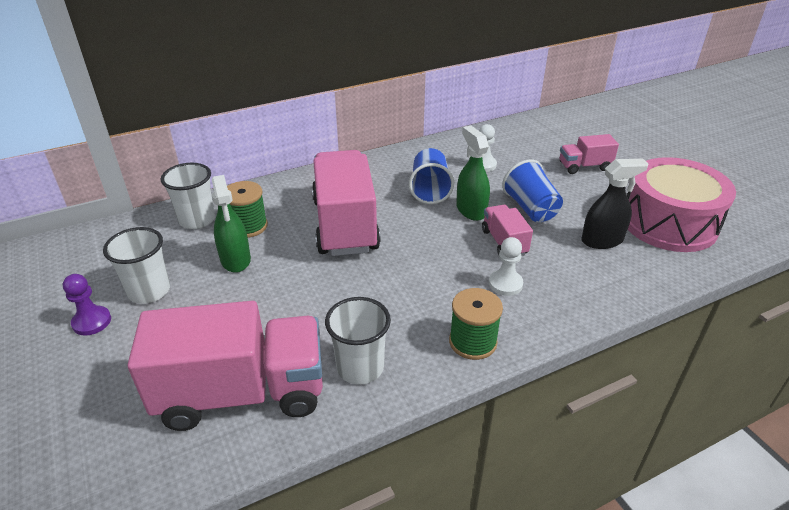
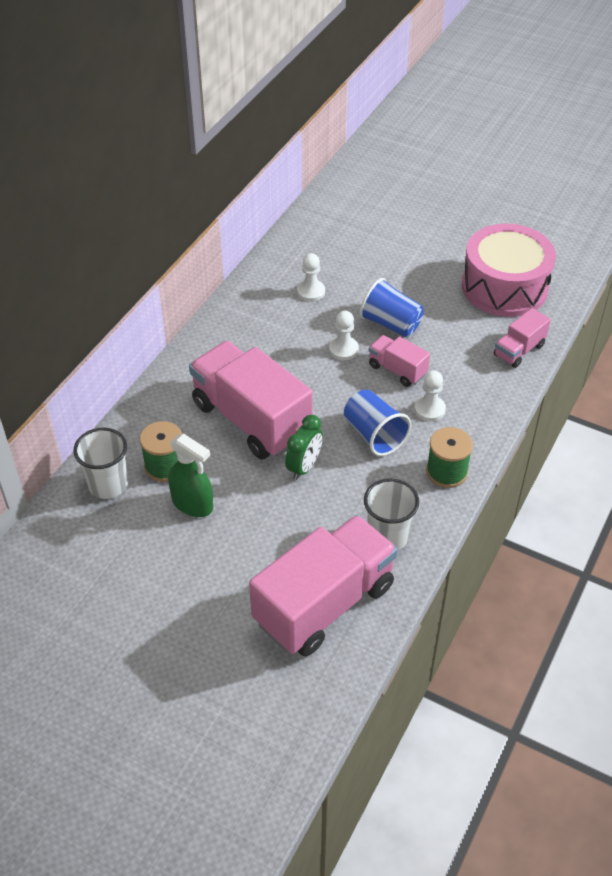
camera: 35 degrees left, 10 degrees up
purple pawn [63,274,111,336] -> none
white cup [103,227,170,304] -> none
blue cup [409,148,454,204] -> blue cup moved to [344,390,411,456]
green spray bottle [456,126,490,221] -> white pawn [329,311,359,360]
pink truck [560,134,619,174] -> pink truck moved to [494,308,551,368]
black spray bottle [581,159,648,249] -> none
none -> green clock [285,415,323,480]

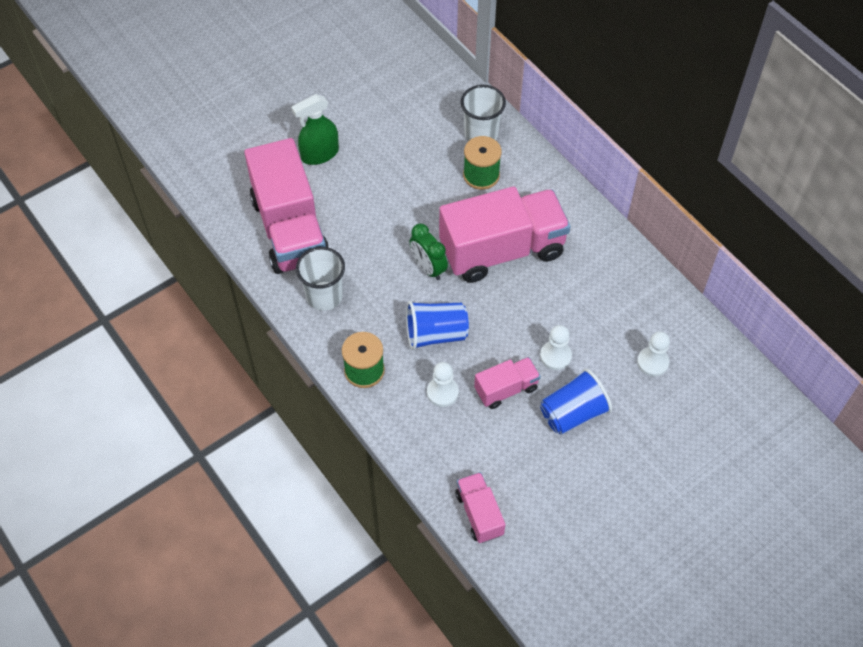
camera: 115 degrees right, 10 degrees up
green spray bottle [168,433,213,517] -> green spray bottle moved to [291,94,339,165]
pink drum [462,223,556,317] -> none

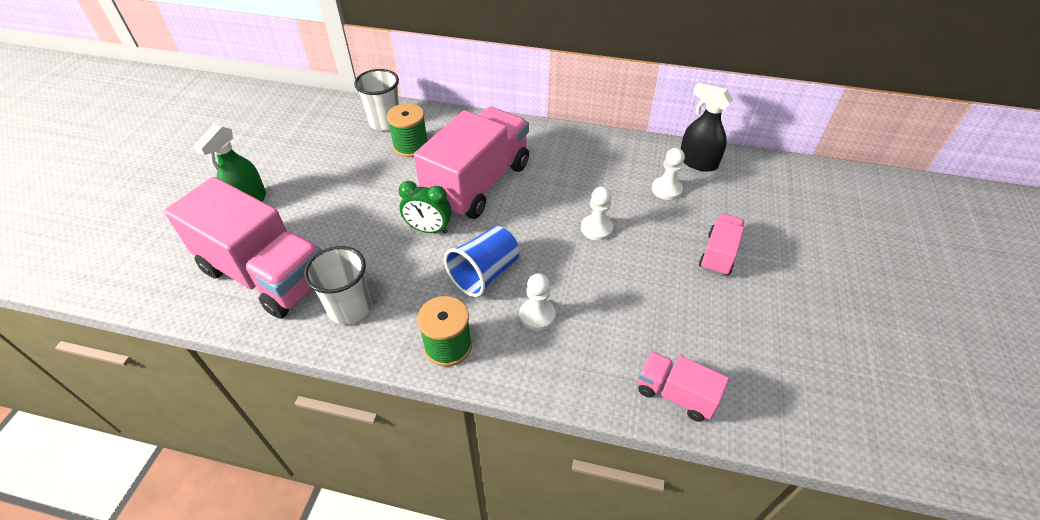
camera: 40 degrees left, 10 degrees down
pink truck [474,357,541,409] -> pink truck moved to [699,213,745,276]
blue cup [540,368,612,435] -> none
none -> black spray bottle [681,83,733,172]

